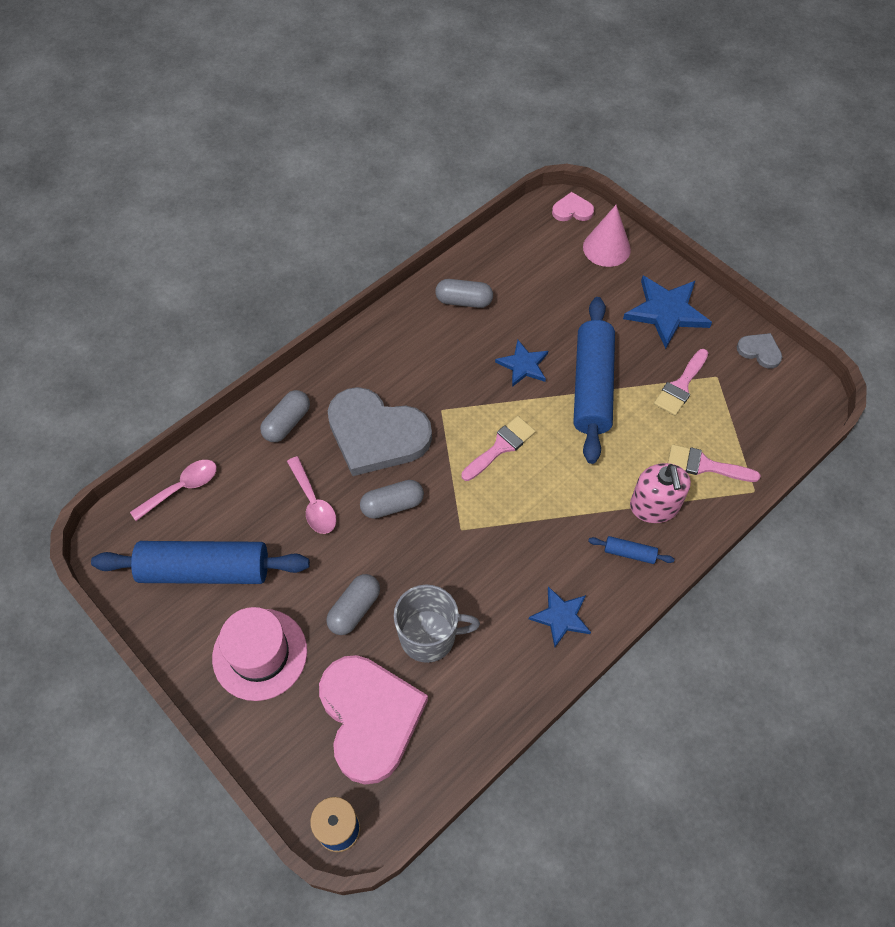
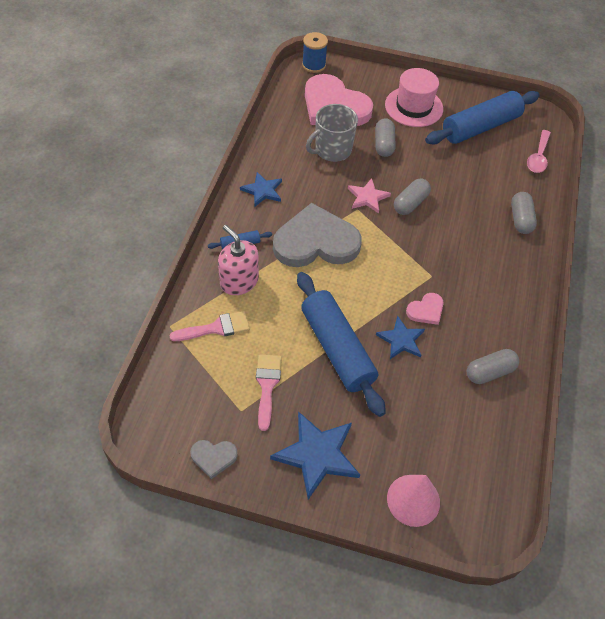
camera: 145 degrees right, 5 degrees down
pink spoon [287,456,336,534] -> none
grey heart [328,387,432,476] -> grey heart moved to [273,203,362,267]
pink brush [461,416,536,481] -> none
pink heart [552,192,594,221] -> pink heart moved to [406,293,444,325]
none -> pink star [348,178,391,214]

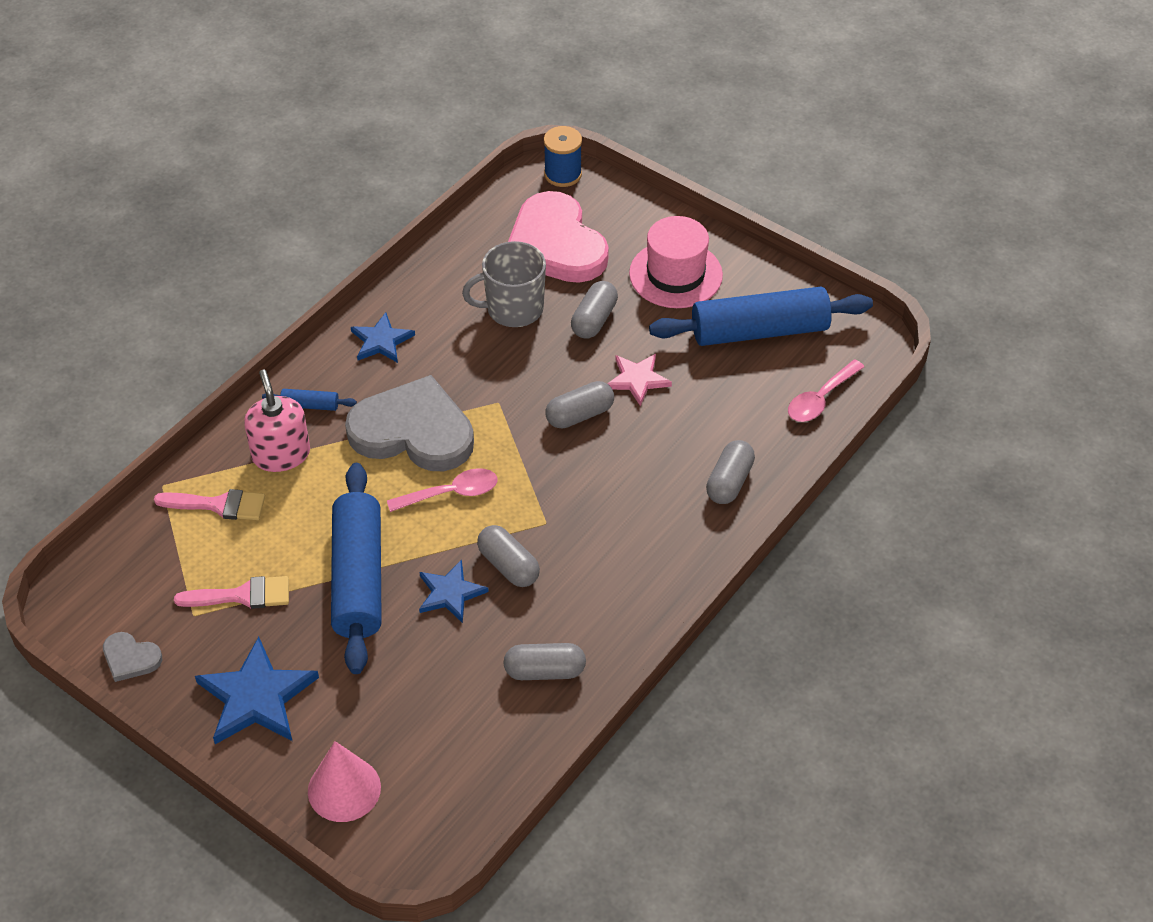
camera: 25 degrees right, 5 degrees down
pink brush [256,354,282,431] -> pink brush turned 60 degrees clockwise [174,576,289,609]
pink star [348,178,391,214] -> pink star moved to [607,354,672,406]
pink heart [406,293,444,325] -> grey capsule [477,525,540,587]
none -> pink spoon [387,468,498,512]

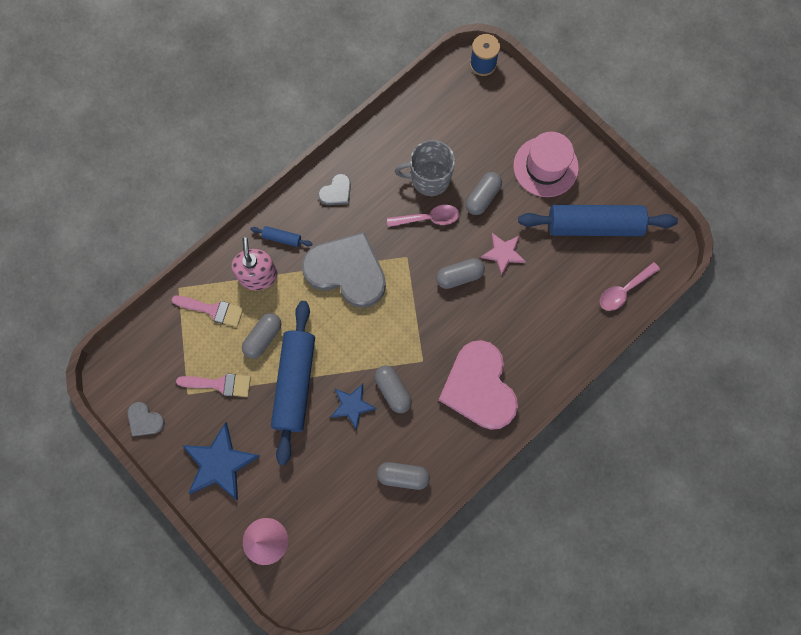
camera: 10 degrees right, 25 degrees up
blue star [351,312,415,363] -> grey heart [318,173,351,205]
pink spoon [387,468,498,512] -> pink spoon moved to [387,205,459,227]
pink heart [508,191,609,283] -> pink heart moved to [439,340,518,430]
grey capsule [706,440,755,504] -> grey capsule moved to [242,313,281,359]

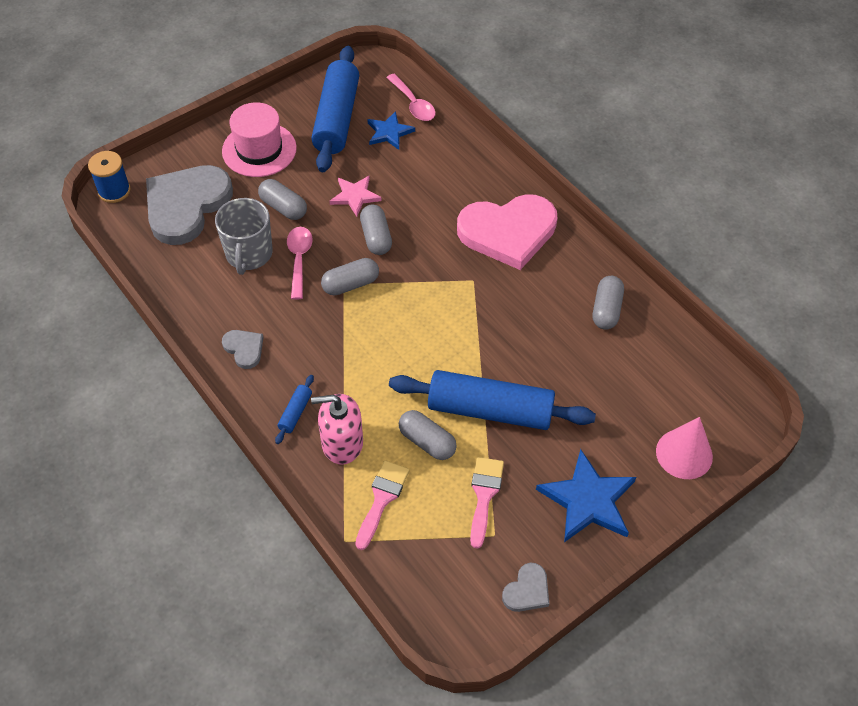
camera: 85 degrees left, 20 degrees down
grey heart [302,232,386,308] -> grey heart moved to [146,165,233,245]
blue star [330,384,377,430] -> blue star moved to [367,111,415,150]
grey capsule [374,365,412,413] -> grey capsule moved to [321,258,379,296]

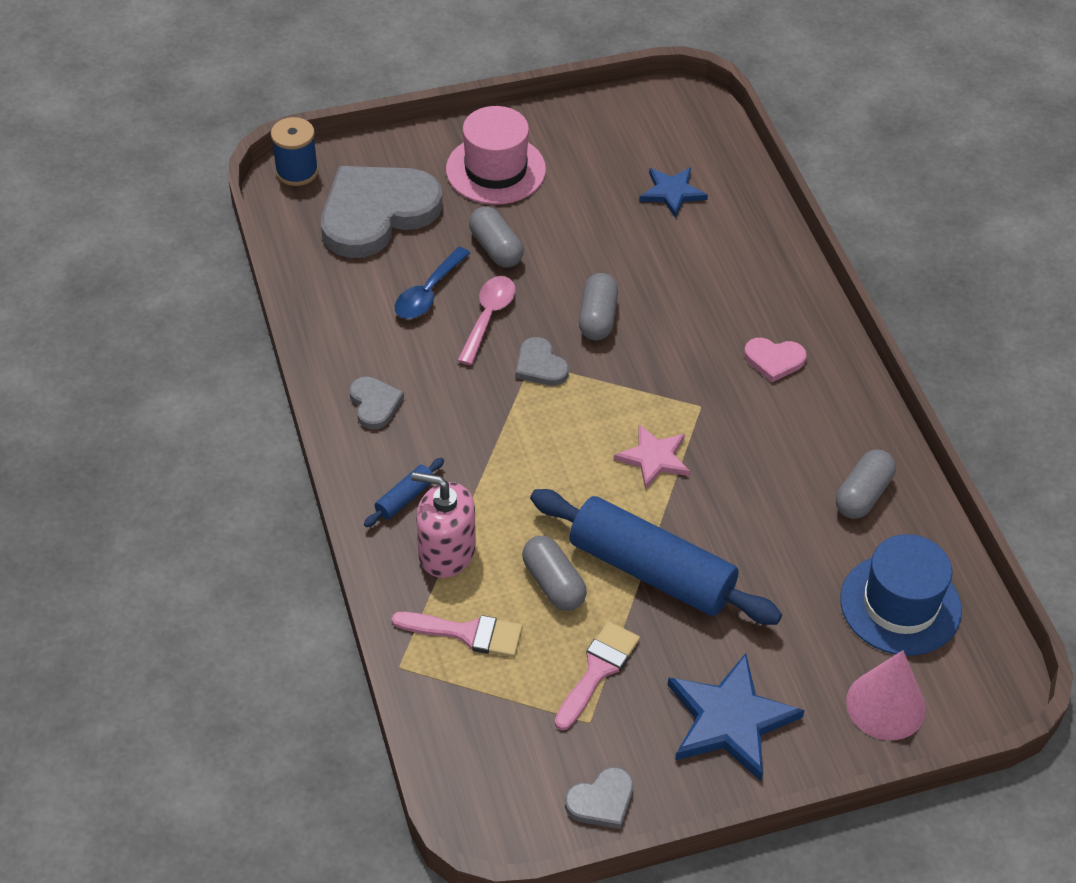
camera: 20 degrees right, 5 degrees down
grey mug [215,198,273,275] -> blue spoon [395,247,470,319]
blue rolling pin [311,46,359,172] -> none
grey capsule [321,258,379,296] -> grey heart [515,337,569,386]
pink star [330,176,382,216] -> pink star moved to [614,424,690,489]
pink brush [355,460,409,550] -> pink brush turned 60 degrees clockwise [392,612,522,657]
pink spoon [386,74,436,121] -> none
pink heart [457,194,558,270] -> pink heart [744,338,807,382], size x0.44
none -> blue hat [840,534,962,656]

